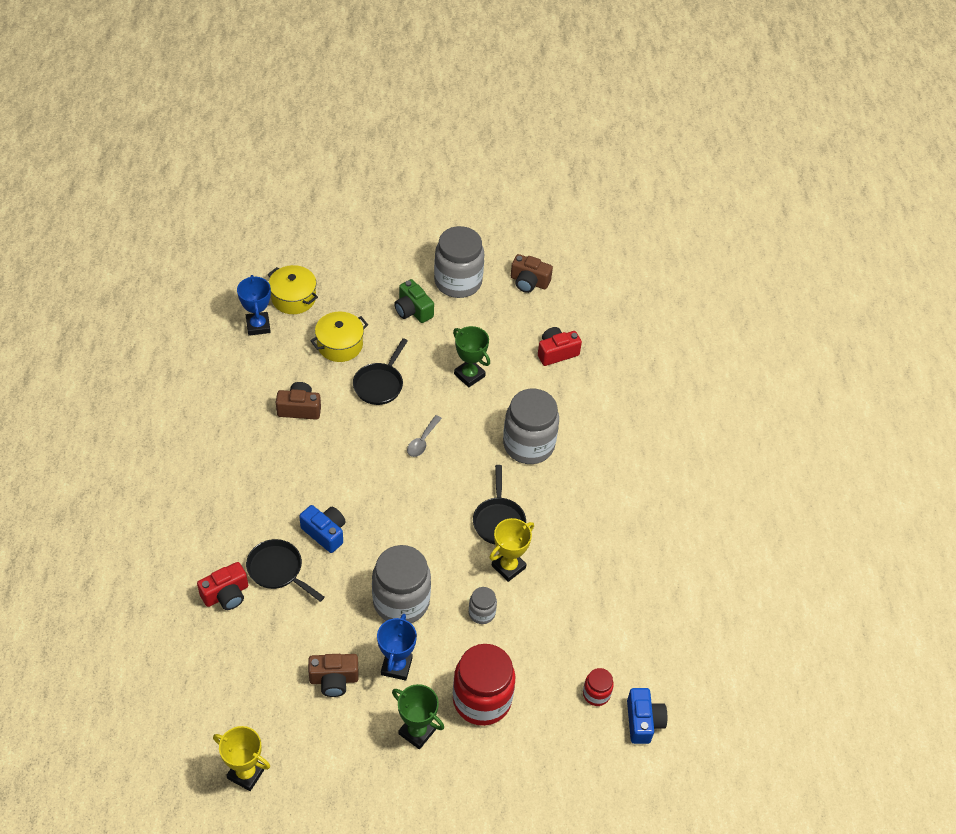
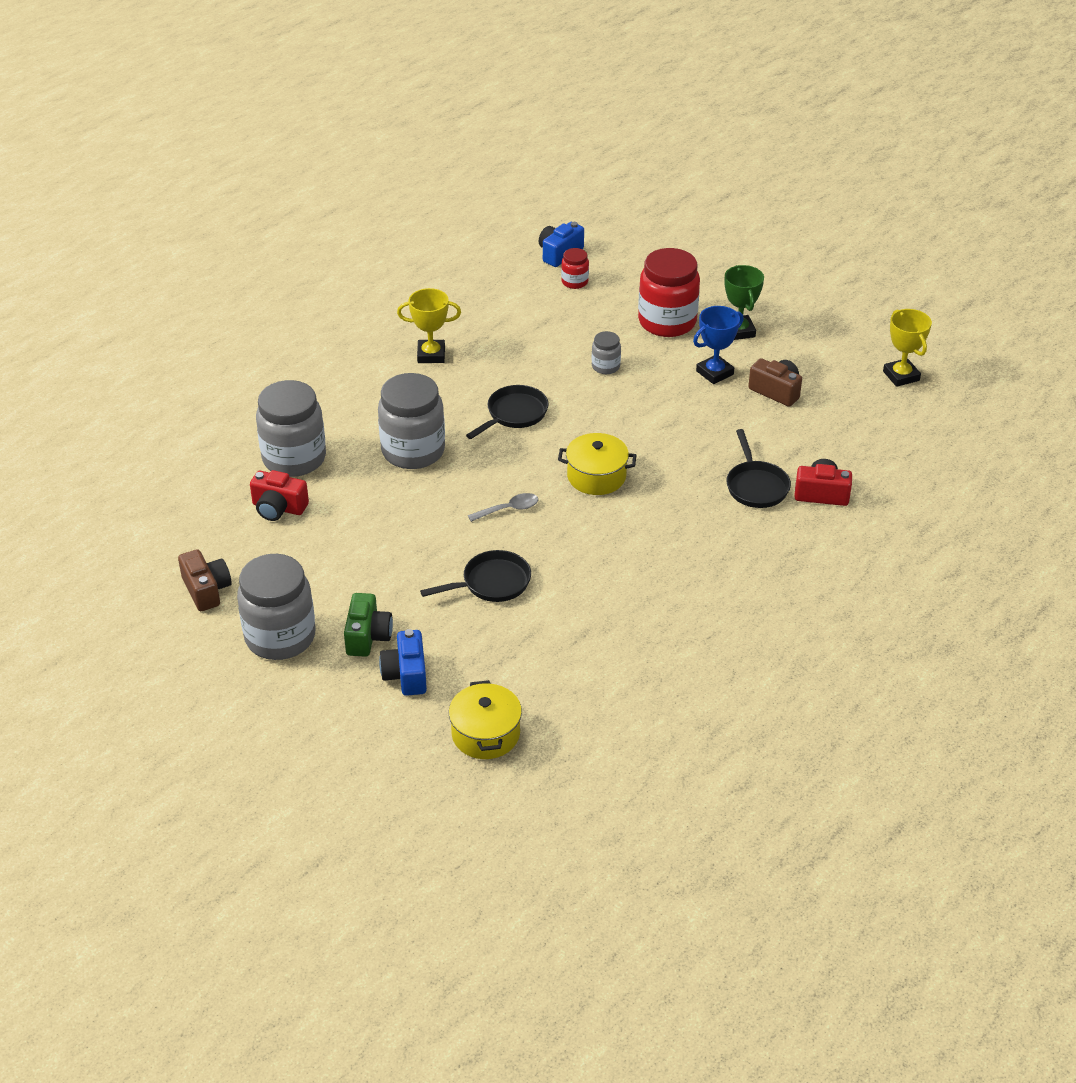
camera: 135 degrees left, 10 degrees down
blue trophy [237,275,271,336] -> none
brown camera [276,382,321,420] -> none
blue camera [299,505,346,553] -> blue camera moved to [379,629,427,696]
yellow pot [310,311,368,362] -> yellow pot moved to [558,433,636,495]
grey jar [372,545,431,623] -> grey jar moved to [256,380,326,477]
green trophy [453,326,490,387] -> none
yellow trophy [489,518,534,582] -> yellow trophy moved to [397,288,461,363]

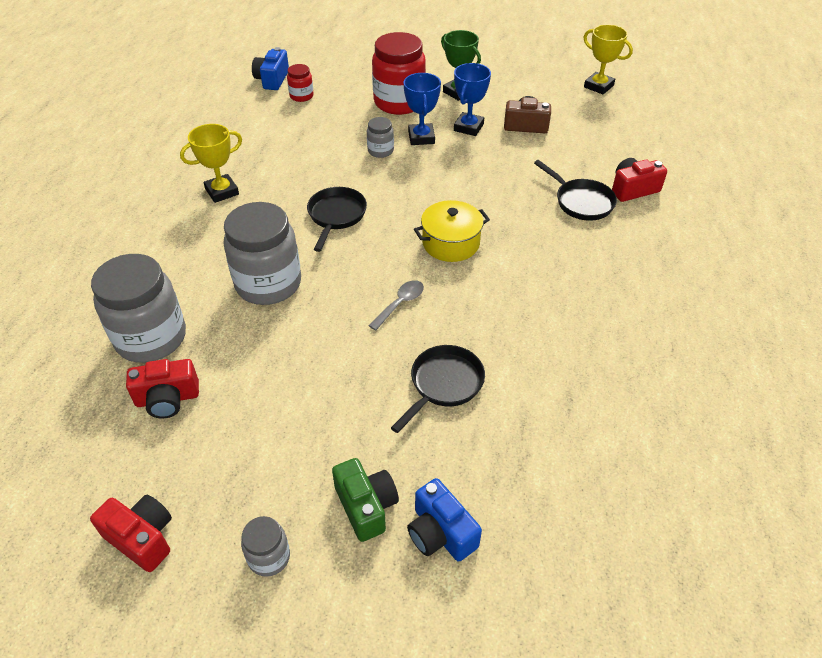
camera: 30 degrees left, 5 degrees up
brown camera [178,549,231,611] -> red camera [90,495,172,572]
grey jar [237,554,316,660] -> grey jar [241,516,290,577], size x0.47
yellow pot [449,680,522,759] -> none
none -> blue trophy [404,73,441,145]

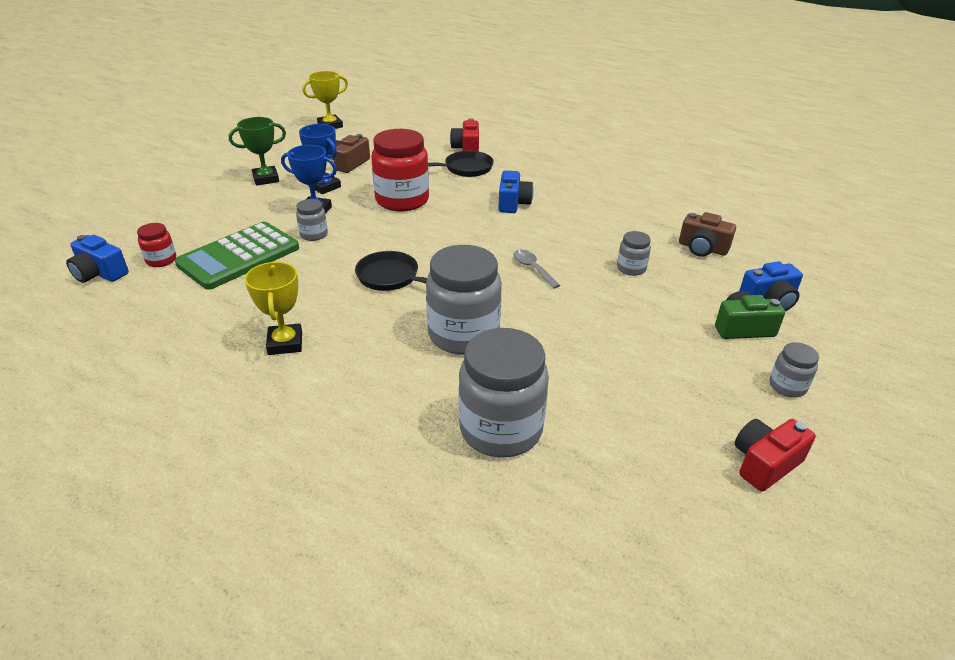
camera: 70 degrees left, 10 degrees down
red camera [126,359,199,419] -> none
red jar [372,32,426,115] -> red jar moved to [371,129,429,211]
black pan [391,345,485,433] -> grey jar [617,231,651,276]
yellow pot [414,200,490,262] -> none
none -> green calculator [175,222,299,290]
none -> blue camera [498,170,533,213]
none -> brown camera [679,212,736,257]

